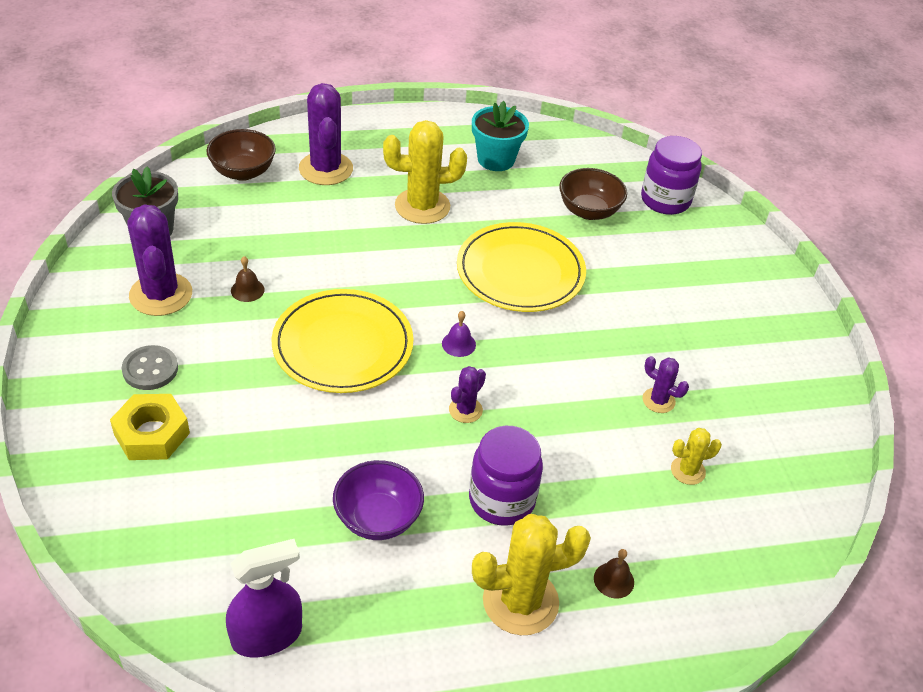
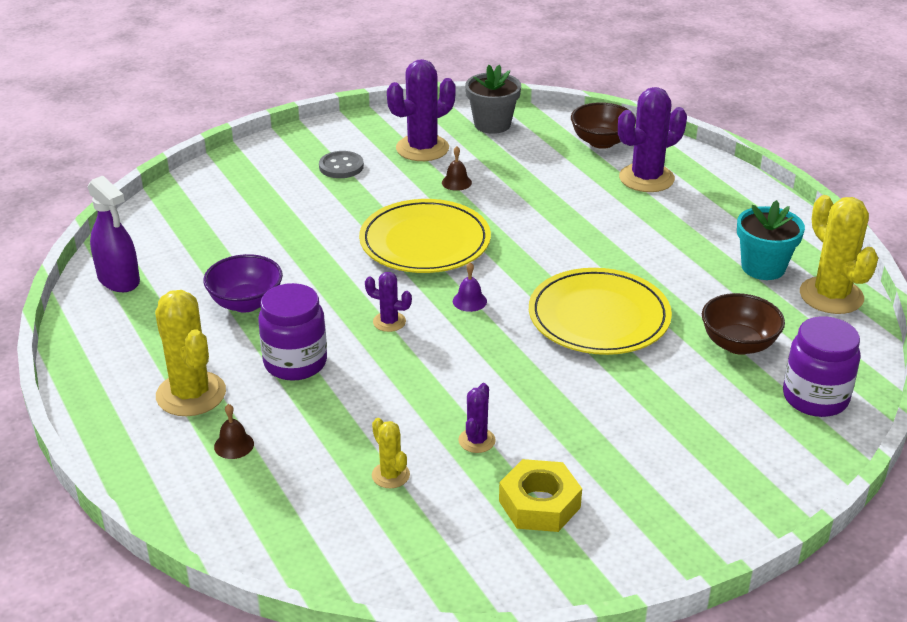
camera: 75 degrees right, 10 degrees down
yellow nut [110,394,190,460] -> yellow nut moved to [499,459,582,532]
yellow cactus [383,120,467,224] -> yellow cactus moved to [800,195,878,314]

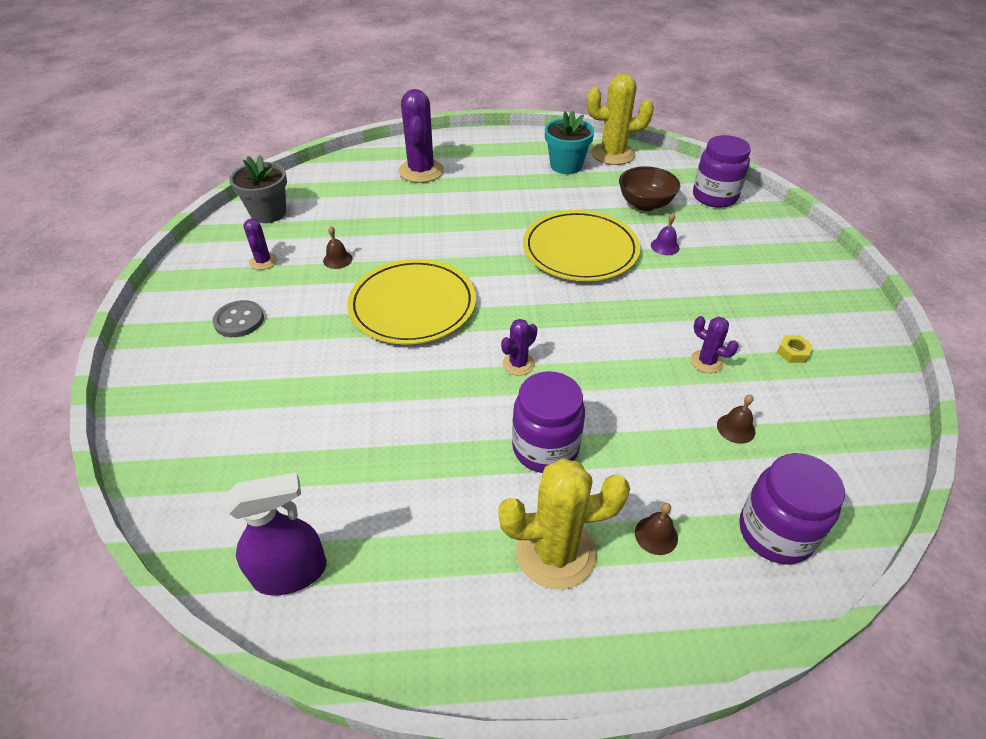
camera: 65 degrees left, 10 degrees up
purple bowl [203,254,283,313] -> none
yellow cactus [372,418,410,488] -> brown bell [717,394,755,444]
purple cactus [387,59,456,161] -> purple cactus [243,219,277,270], size x0.51
purple bell [453,262,487,312] -> purple bell moved to [651,213,679,255]
yellow nut [499,459,582,532] -> yellow nut [777,335,813,363], size x0.49
brown bowl [571,102,636,149] -> none
none -> purple jar [739,453,845,564]

